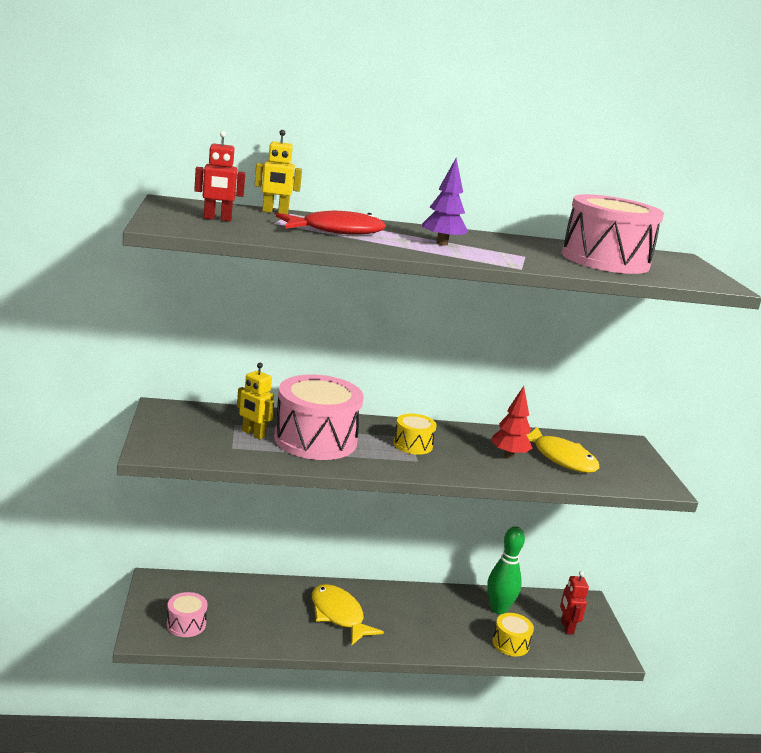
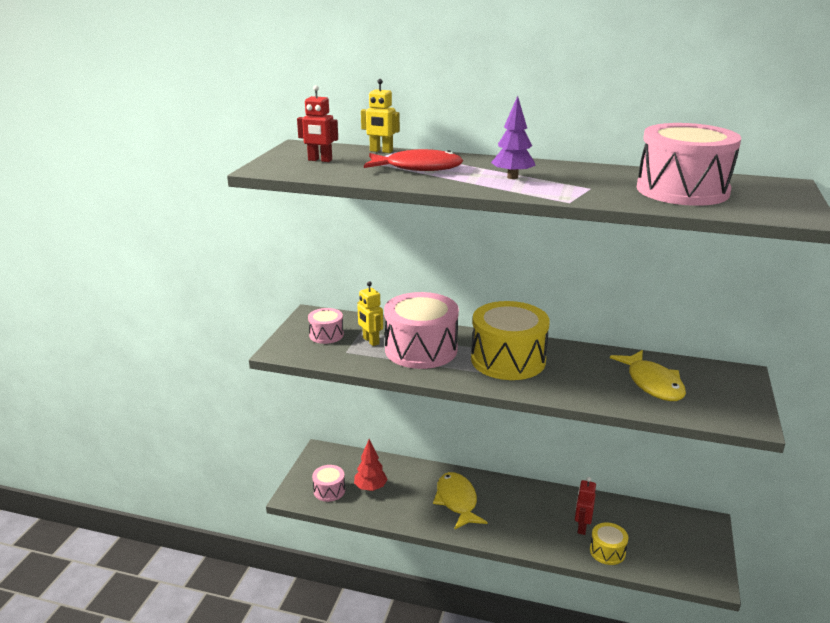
camera: 25 degrees right, 5 degrees up
yellow drum [393,414,437,455] -> yellow drum [471,301,550,380], size x2.05
green bowling pin [487,526,525,614] -> none
red tree [491,386,533,458] -> red tree moved to [354,439,388,491]
red robot [560,571,589,635] -> red robot moved to [575,477,596,535]
none -> pink drum [308,308,344,344]

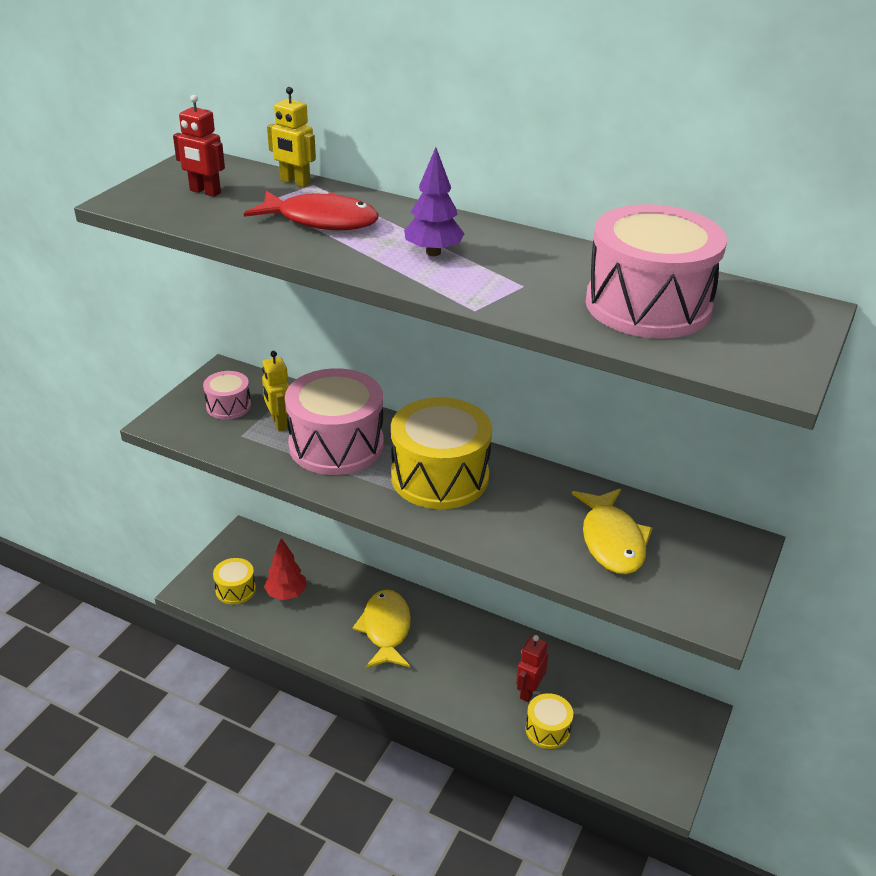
camera: 10 degrees right, 10 degrees up
pink drum [312,465,345,502] -> yellow drum [213,558,256,604]

